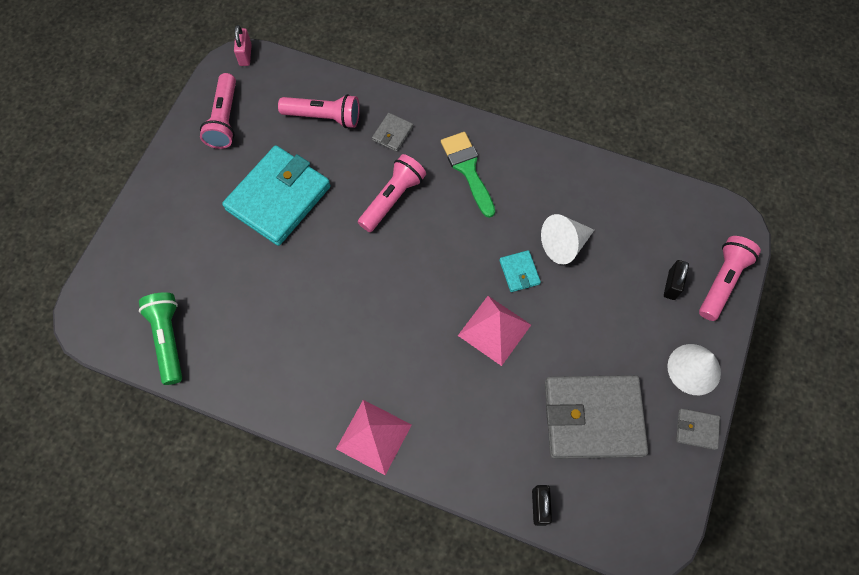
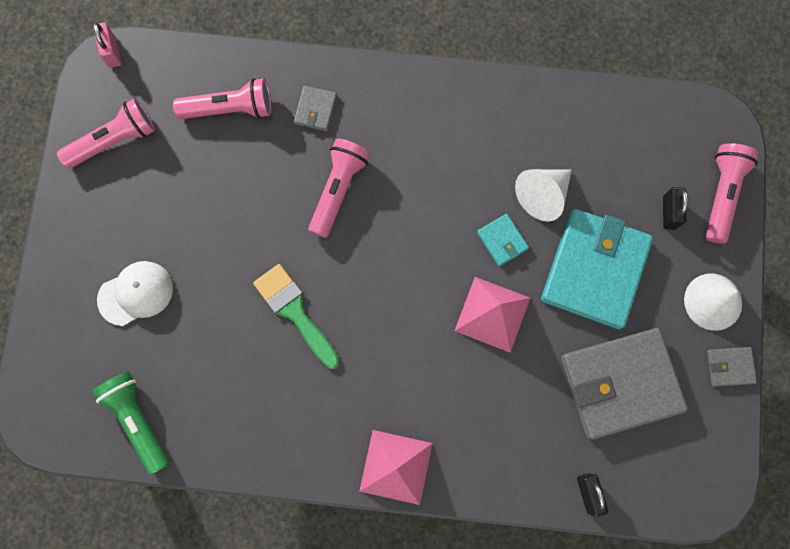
camera: 15 degrees left, 10 degrees up
pink flashlight [200,73,236,149] -> pink flashlight turned 105 degrees counterclockwise [57,98,155,169]
turquoise wallet [222,145,331,246] -> turquoise wallet moved to [541,209,653,329]
green brush [441,132,495,218] -> green brush moved to [253,264,339,369]
none -> white cap [97,261,173,326]

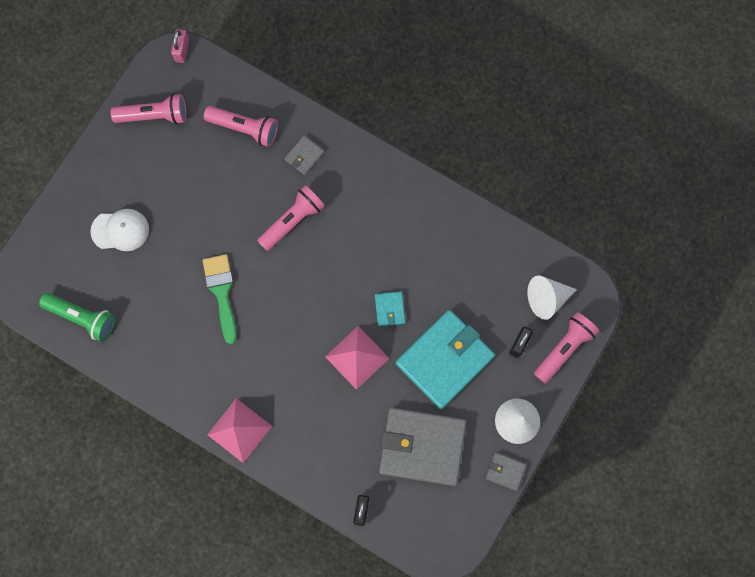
camera: 25 degrees right, 0 degrees up
green flashlight [92,372,169,475] -> green flashlight turned 120 degrees clockwise [39,293,116,342]
white cone [515,169,572,221] -> white cone moved to [527,275,577,320]

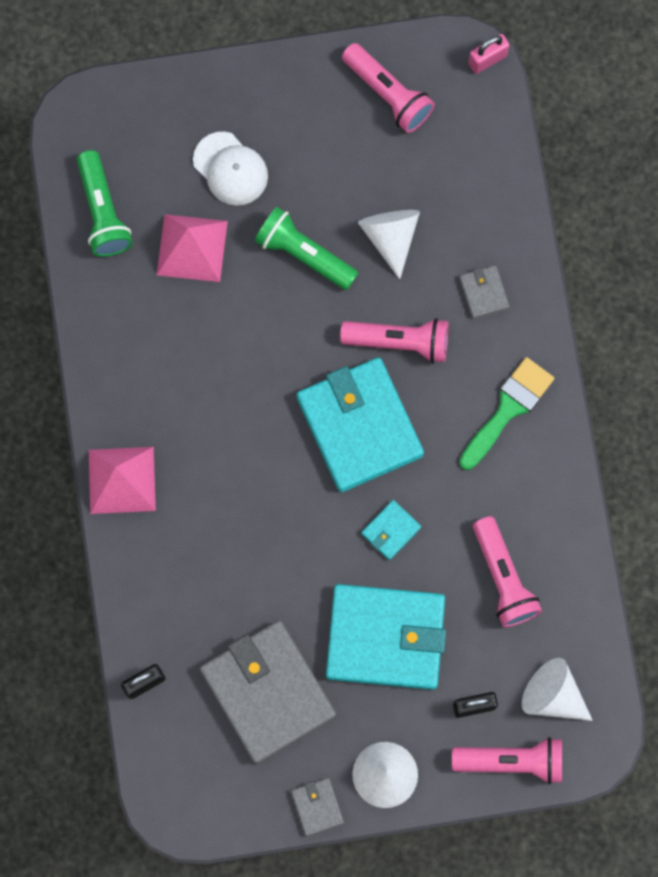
camera: 50 degrees right, 0 degrees up
green brush [203,254,237,344] -> green brush moved to [459,357,554,470]
pink flashlight [204,106,278,147] -> pink flashlight moved to [473,516,542,627]
grey wallet [284,136,324,175] -> grey wallet turned 75 degrees clockwise [459,265,509,319]
pink pyramid [325,326,389,390] -> pink pyramid moved to [157,214,228,282]
none -> green flashlight [255,207,358,290]
none -> turquoise wallet [296,357,424,492]
none -> white cone [358,210,420,280]

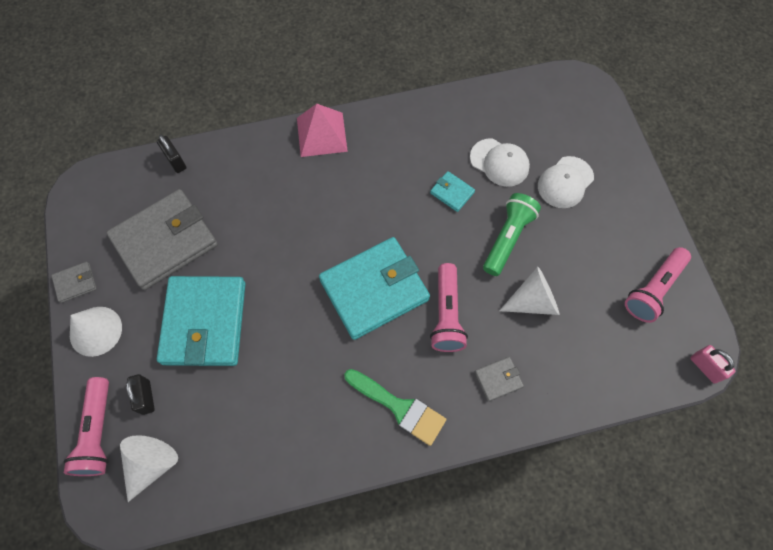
camera: 85 degrees right, 10 degrees down
green flashlight [77,150,132,257] -> none
pink pyramid [157,214,228,282] -> white cap [470,139,530,187]
turquoise wallet [361,500,421,560] -> turquoise wallet moved to [430,171,475,212]
pink flashlight [473,516,542,627] -> none

